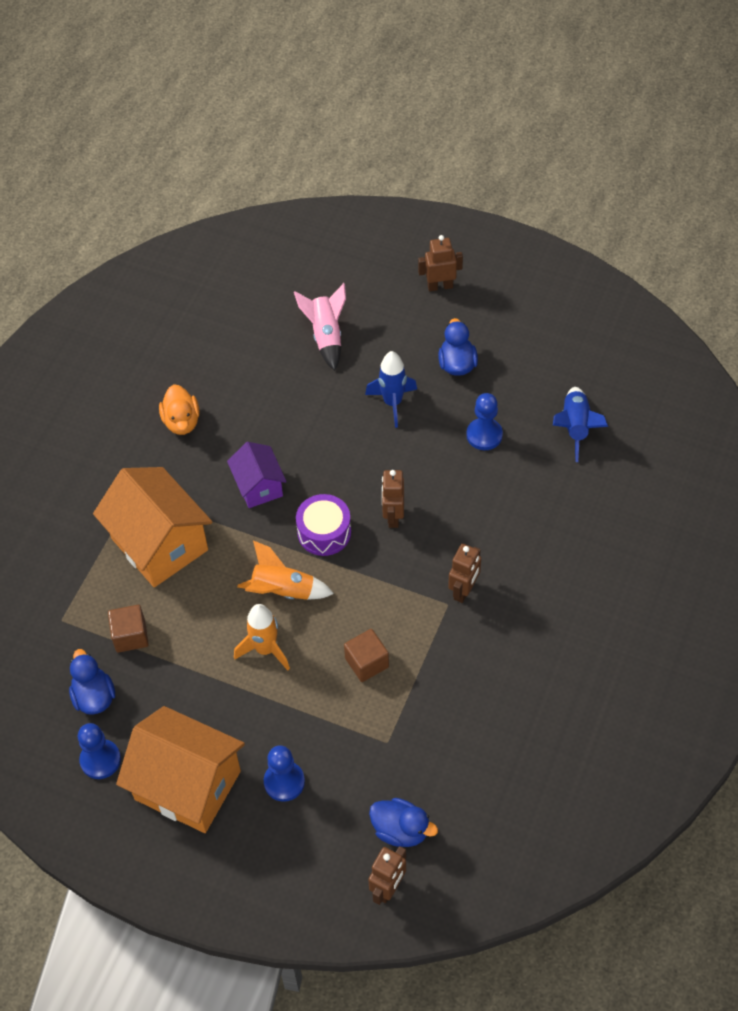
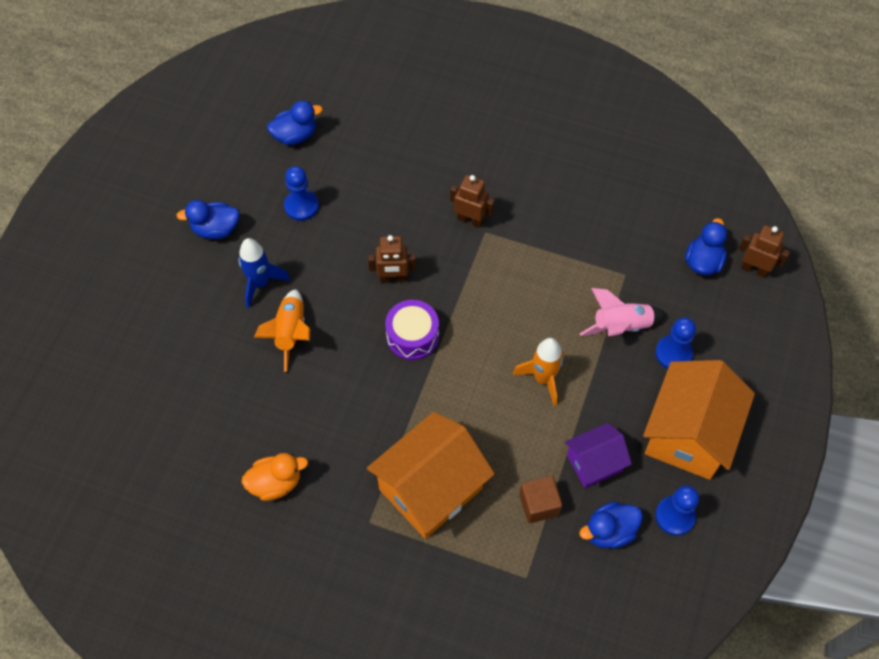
camera: 95 degrees left, 5 degrees up
purple house [227,442,287,508] -> purple house moved to [565,423,632,488]
orange rocket [237,541,334,600] -> orange rocket moved to [254,289,310,372]
pink rocket [294,283,346,371] -> pink rocket moved to [580,288,668,336]
brown cube [344,629,389,682] -> none
brown robot [418,235,463,291] -> none
blue rocket [553,387,608,462] -> blue duck [267,101,323,145]

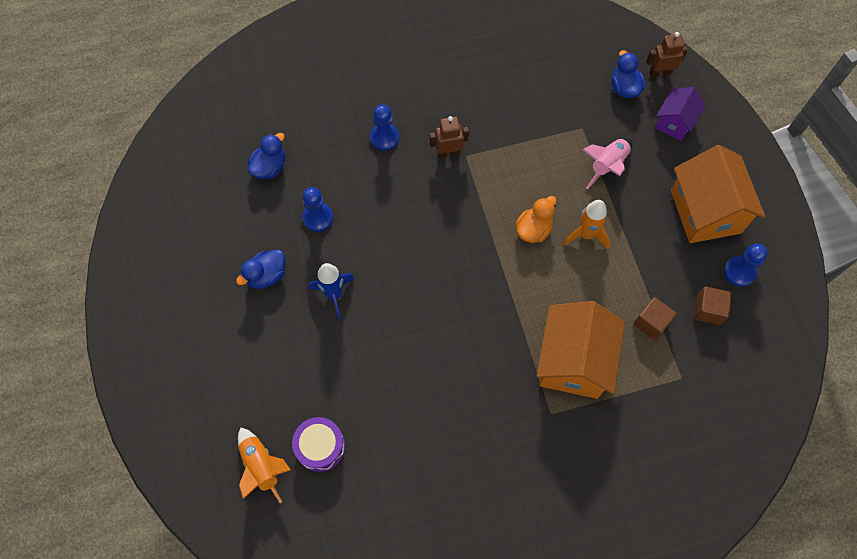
camera: 35 degrees left, 5 degrees up
orange duck [241,453,308,501] -> orange duck moved to [515,196,556,243]
orange rocket [254,289,310,372] -> orange rocket moved to [238,428,291,503]
brown robot [368,235,416,282] -> none
purple drum [385,300,439,360] -> purple drum moved to [292,417,345,472]
purple house [565,423,632,488] -> purple house moved to [655,87,706,141]
blue duck [579,501,643,548] -> brown cube [694,287,732,325]
blue pawn [655,317,696,369] -> blue pawn moved to [370,104,399,151]

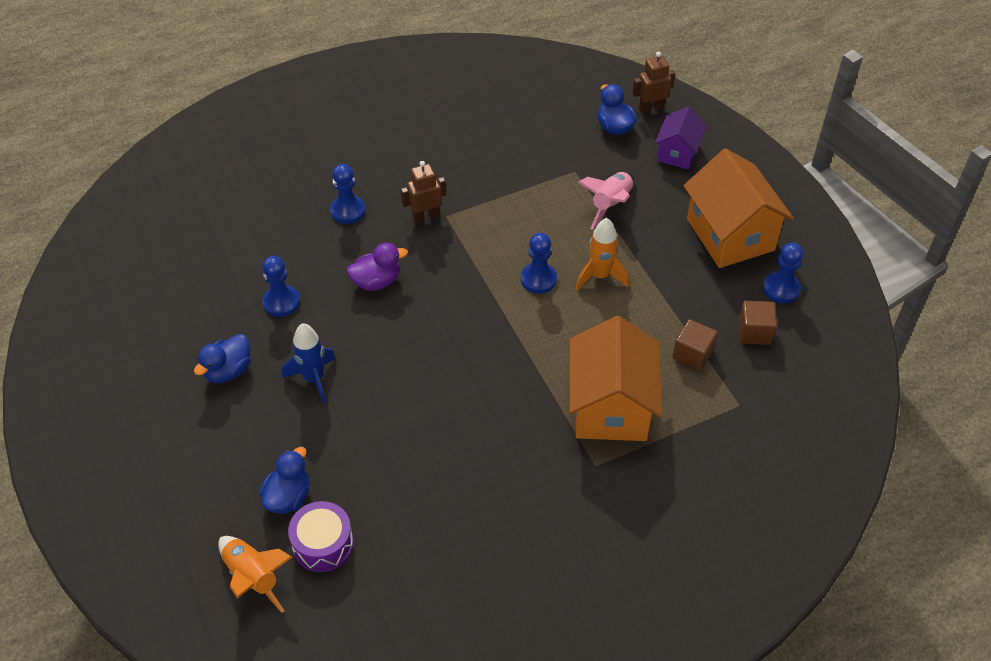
camera: 10 degrees left, 15 degrees down
blue duck [248,133,285,179] -> blue duck moved to [259,447,310,513]
orange duck [515,196,556,243] -> blue pawn [521,233,557,294]
none -> purple duck [347,243,408,291]

